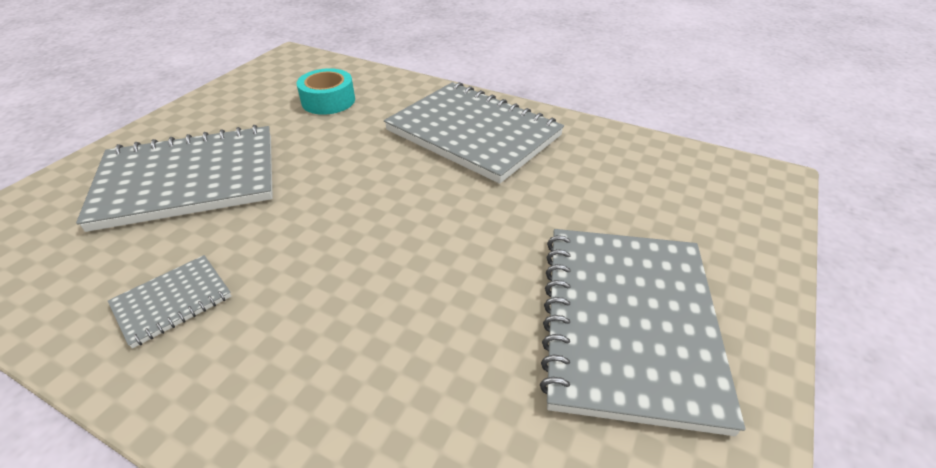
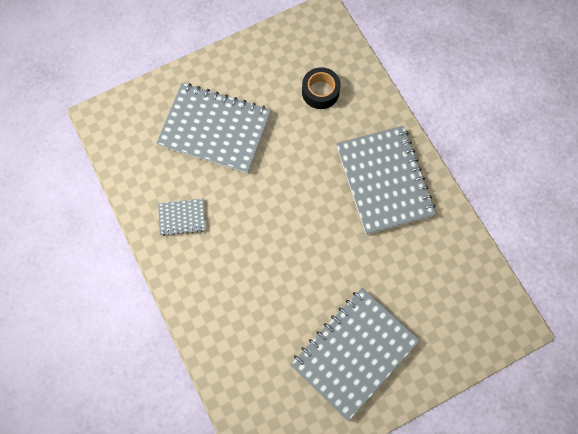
camera: 35 degrees right, 30 degrees up
turquoise tape [296,68,355,115] -> black tape [302,67,341,109]

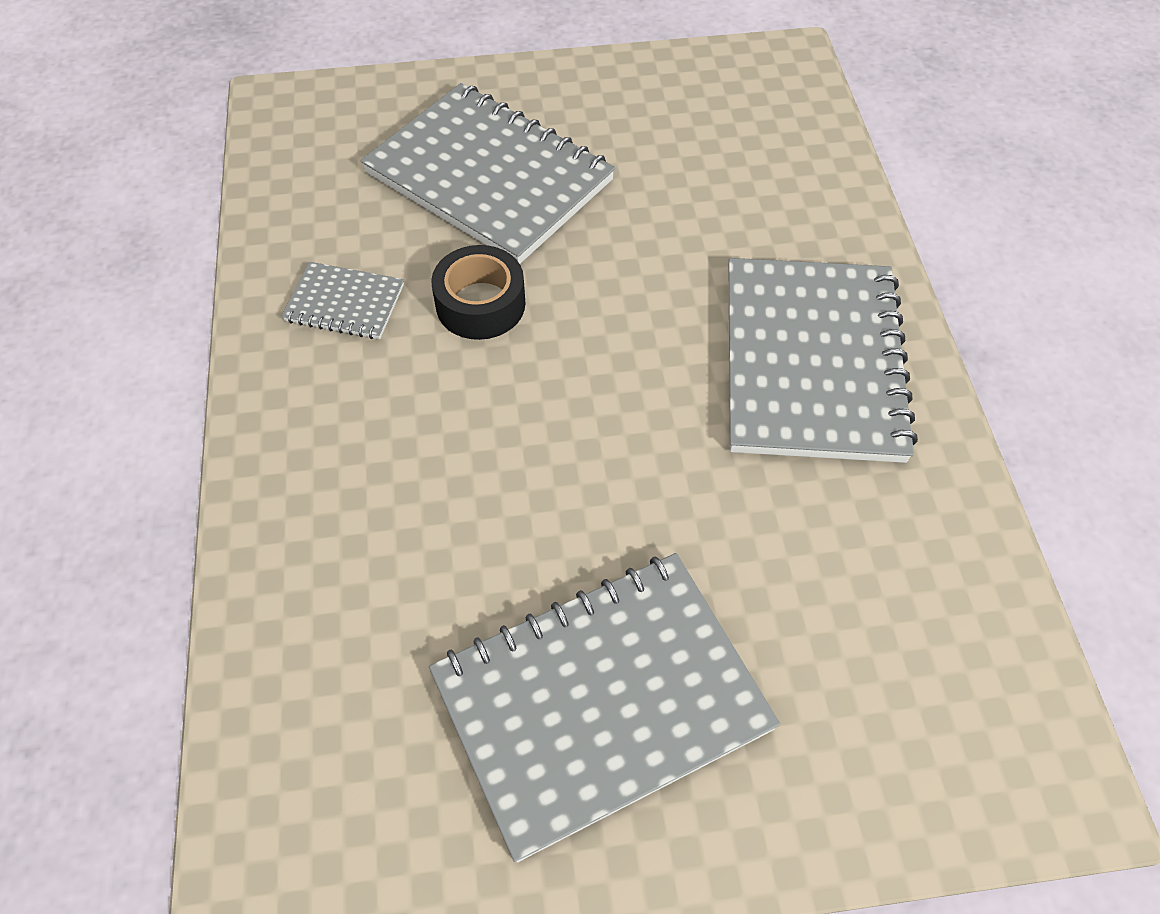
camera: 20 degrees right, 15 degrees down
black tape [302,67,341,109] -> black tape moved to [431,245,526,340]

